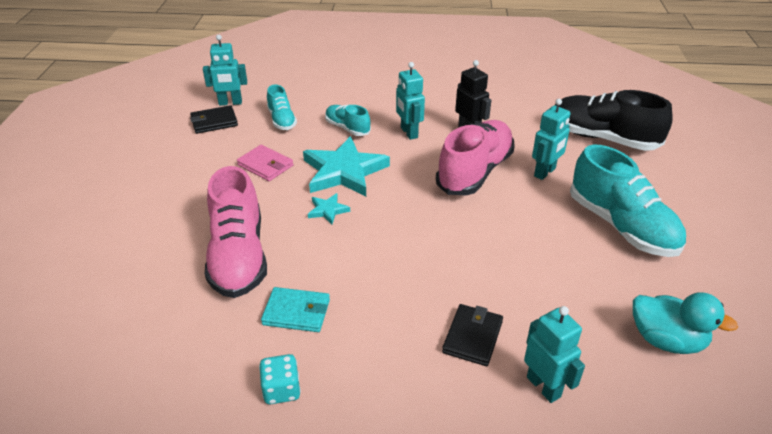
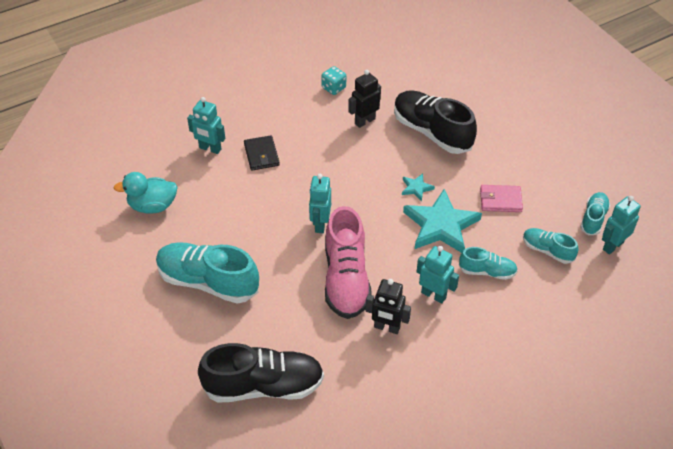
camera: 145 degrees right, 10 degrees up
black wallet [190,105,238,134] -> turquoise shoe [580,192,610,235]
pink shoe [205,166,267,298] -> black shoe [394,90,477,154]
turquoise wallet [261,287,330,332] -> black robot [348,70,381,128]
turquoise robot [532,99,571,180] -> turquoise robot moved to [309,174,331,233]

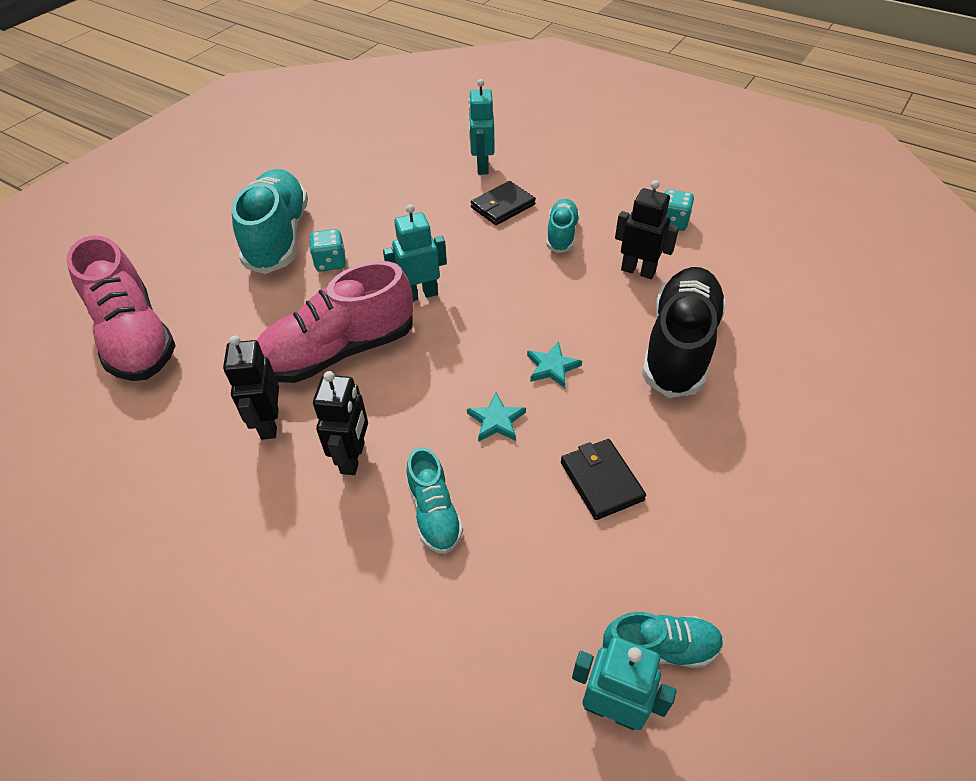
camera: 65 degrees right, 0 degrees up
turquoise duck [114,172,177,213] -> none
black shoe [198,343,324,403] -> pink shoe [66,236,176,381]
turquoise star [403,189,482,253] -> turquoise star [467,393,526,442], size x0.45
turquoise robot [417,246,459,304] -> black robot [313,371,368,475]
pink wallet [480,185,523,212] -> black wallet [561,439,646,520]
turquoise shoe [523,228,578,264] -> turquoise shoe moved to [546,199,580,253]
none -> turquoise dice [309,229,346,272]

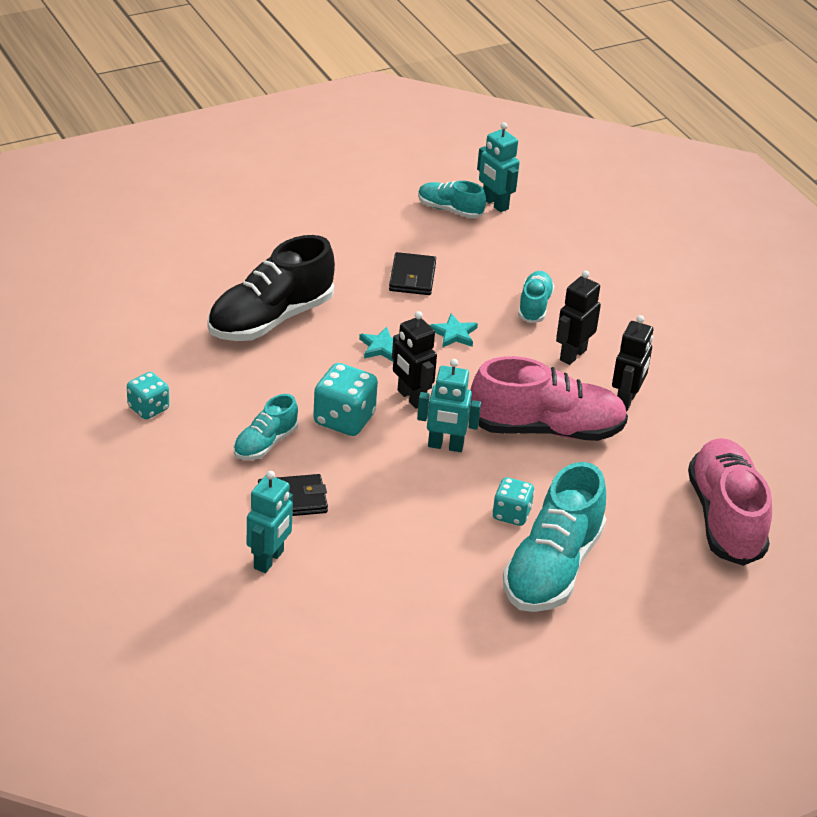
camera: 155 degrees left, 10 degrees down
black robot [615,180,679,279] -> black robot moved to [392,311,437,409]
none -> turquoise dice [313,363,378,436]

